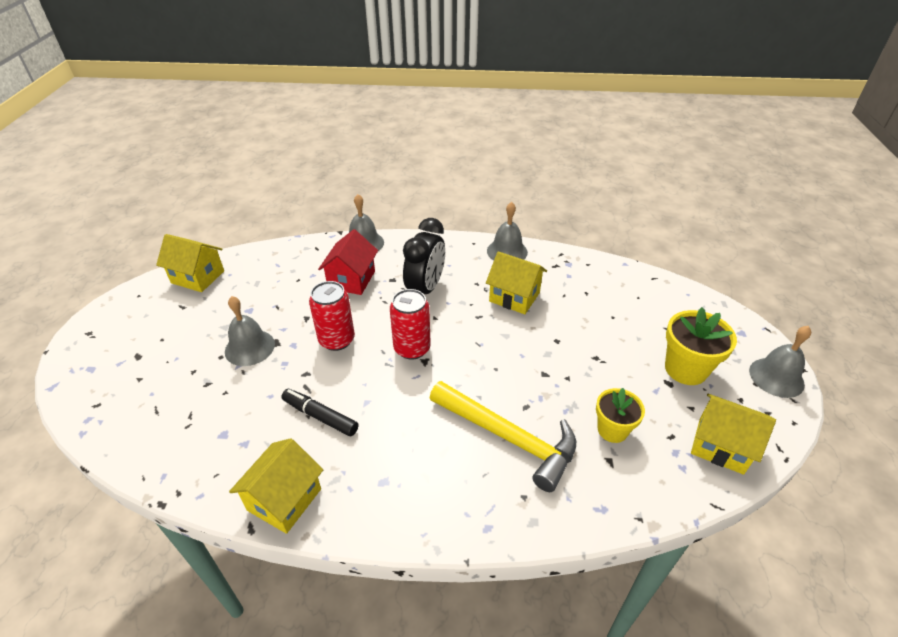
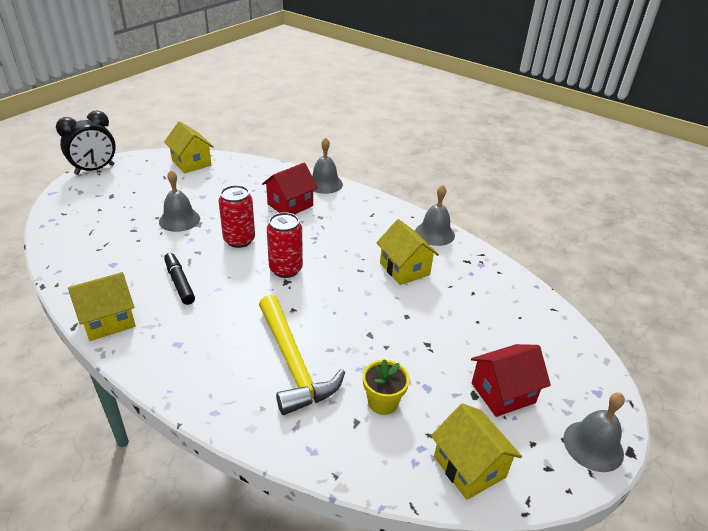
camera: 30 degrees right, 5 degrees down
black clock [403,218,445,294] -> black clock moved to [56,110,116,175]
yellow flower pot [665,307,737,385] -> red house [471,344,551,417]

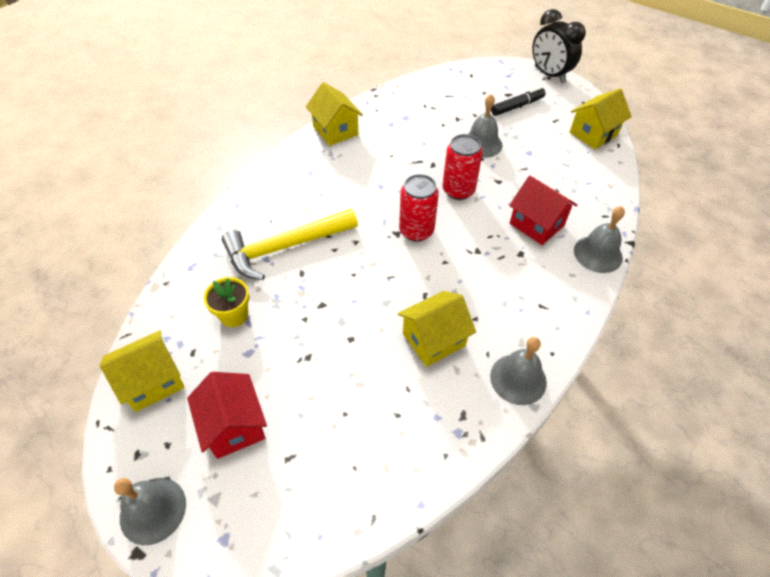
camera: 90 degrees right, 15 degrees up
black marker [164,253,195,305] -> black marker moved to [491,87,546,116]

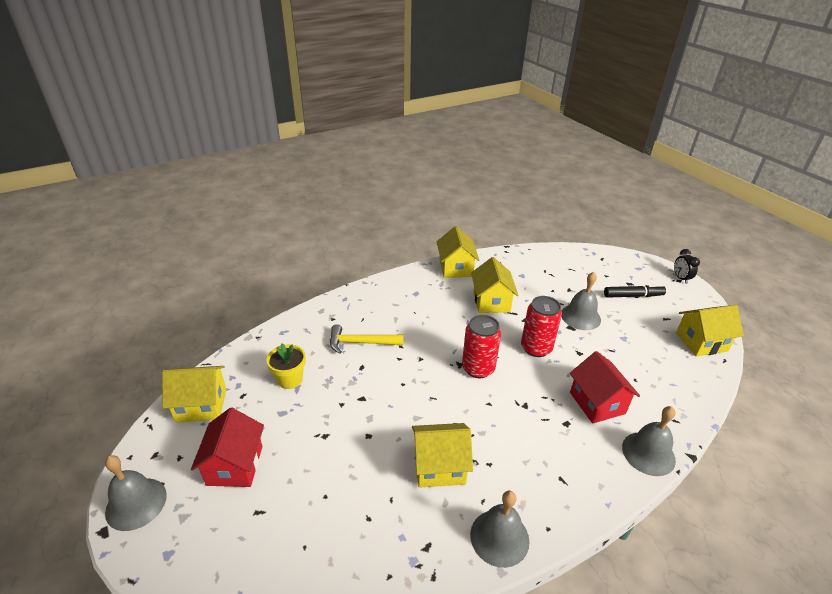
camera: 25 degrees right, 15 degrees down
yellow hammer [222,209,358,280] -> yellow hammer [330,324,404,354], size x0.63
black clock [532,9,586,83] -> black clock [674,249,700,284], size x0.51
none -> yellow house [471,257,518,313]

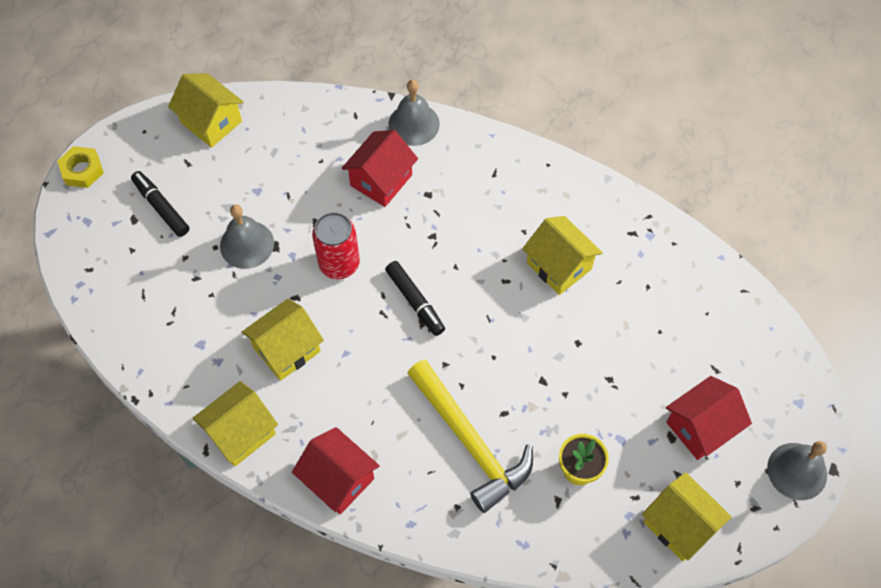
camera: 125 degrees left, 25 degrees up
yellow hammer [330,324,404,354] -> yellow hammer [407,360,533,513], size x1.58
red can [462,315,501,378] -> black marker [385,261,445,336]
grey bell [470,491,529,568] -> none
black clock [674,249,700,284] -> yellow nut [57,146,104,188]
none -> red house [292,427,380,514]

